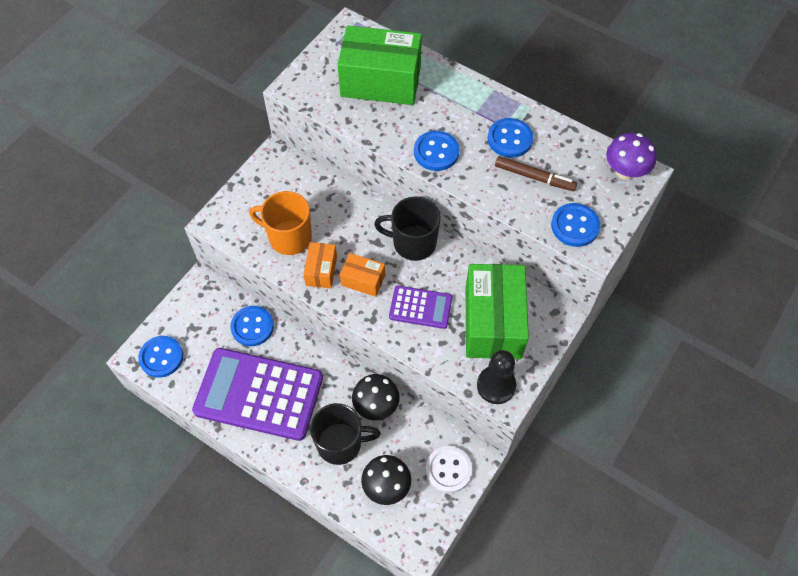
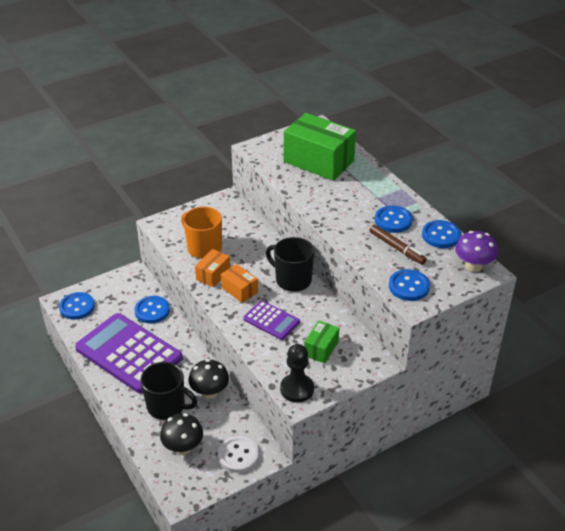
camera: 25 degrees right, 20 degrees down
blue button [414,131,460,171] -> blue button moved to [422,220,461,248]
green box [466,264,529,359] -> green box [304,320,339,363], size x0.49

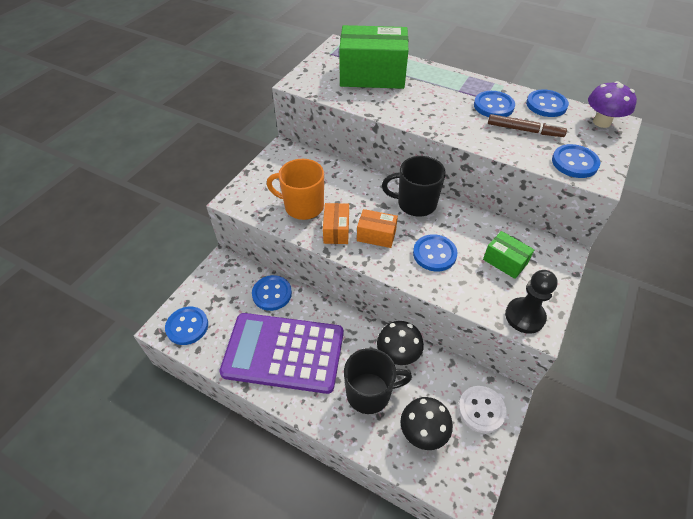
camera: 30 degrees left, 10 degrees up
purple calculator [243,300,300,340] -> blue button [413,234,457,271]
green box [304,320,339,363] -> green box turned 45 degrees counterclockwise [483,231,534,279]

